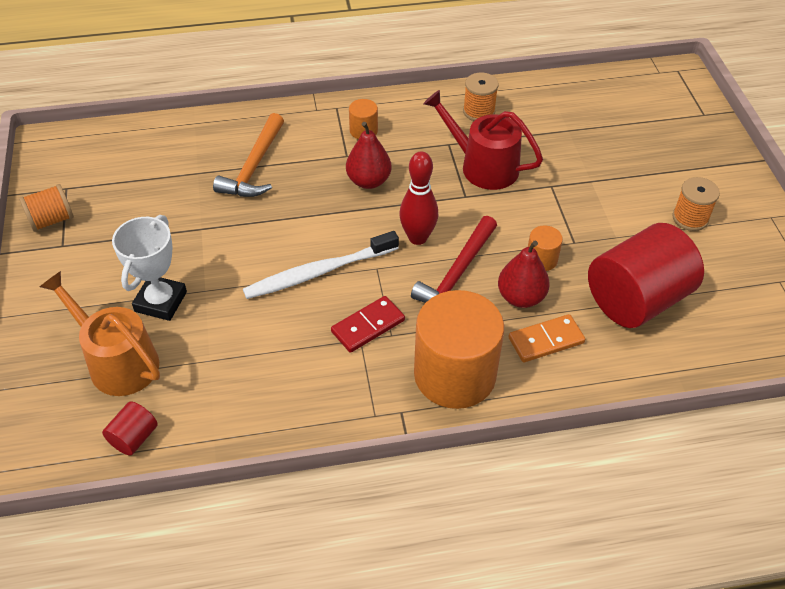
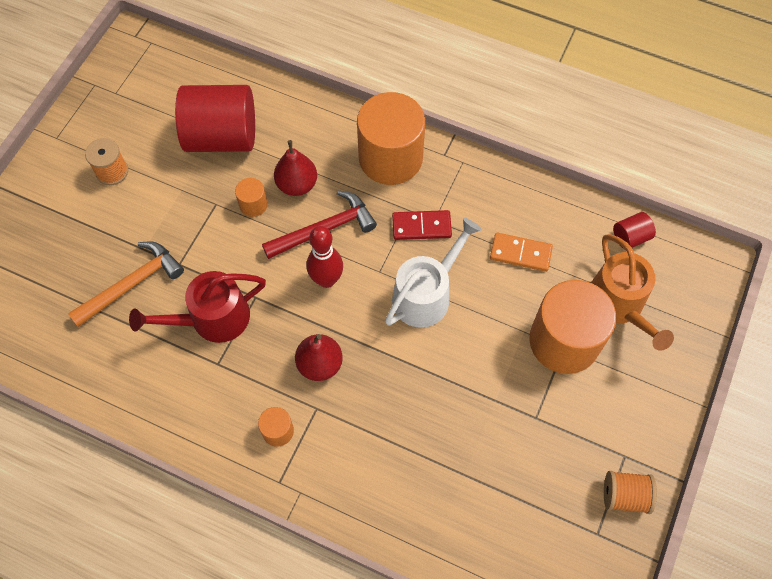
camera: 145 degrees left, 15 degrees up
white trophy [112,215,187,321] -> orange cylinder [529,280,616,374]
orange hammer [213,113,284,197] -> orange hammer moved to [68,242,184,327]
white toothbrush [243,231,399,299] -> white watering can [385,218,482,328]
red watering can [423,90,543,190] -> red watering can turned 90 degrees clockwise [129,271,266,343]
orange spool [463,73,499,121] -> none
orange domino [509,314,585,362] -> orange domino moved to [490,232,553,272]

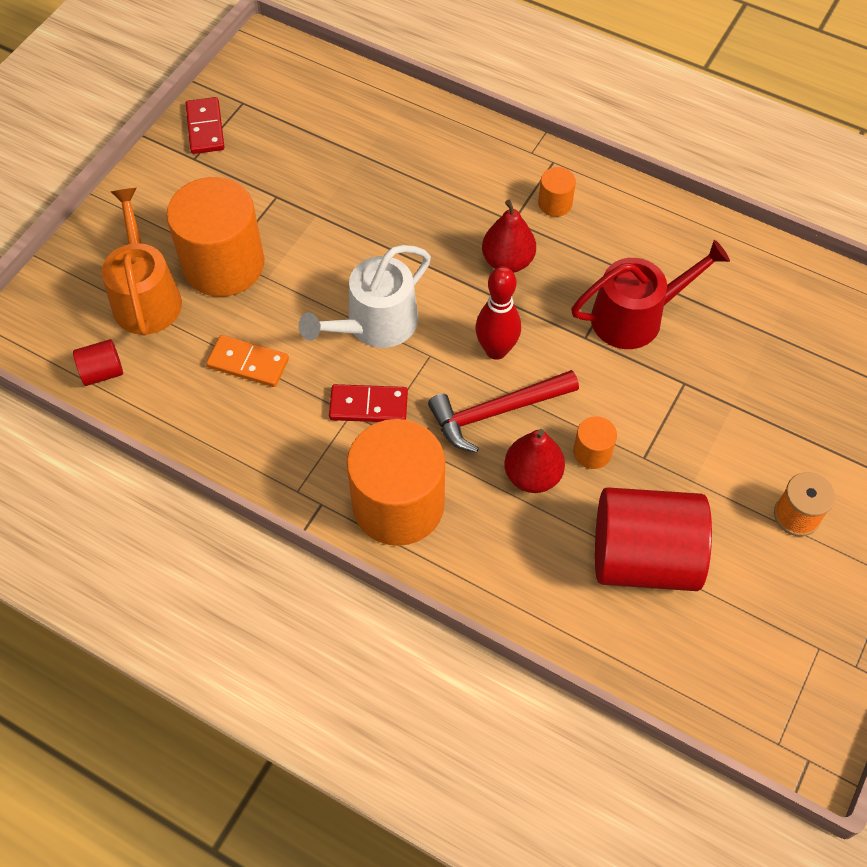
camera: 175 degrees left, 5 degrees down
orange hammer [68,242,184,327] -> none
orange spool [604,471,657,514] -> red domino [186,97,224,154]

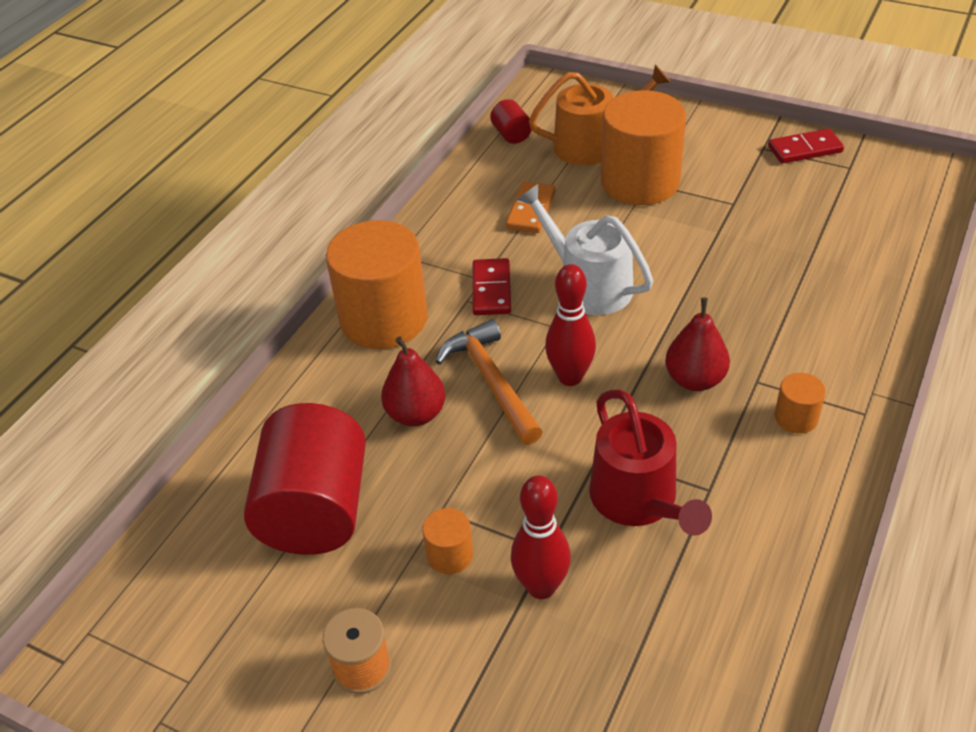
camera: 90 degrees right, 15 degrees down
red hammer [428,370,579,453] -> orange hammer [436,319,543,445]
orange cylinder [573,416,617,469] -> orange cylinder moved to [422,508,473,574]
none -> red bowling pin [511,475,571,599]

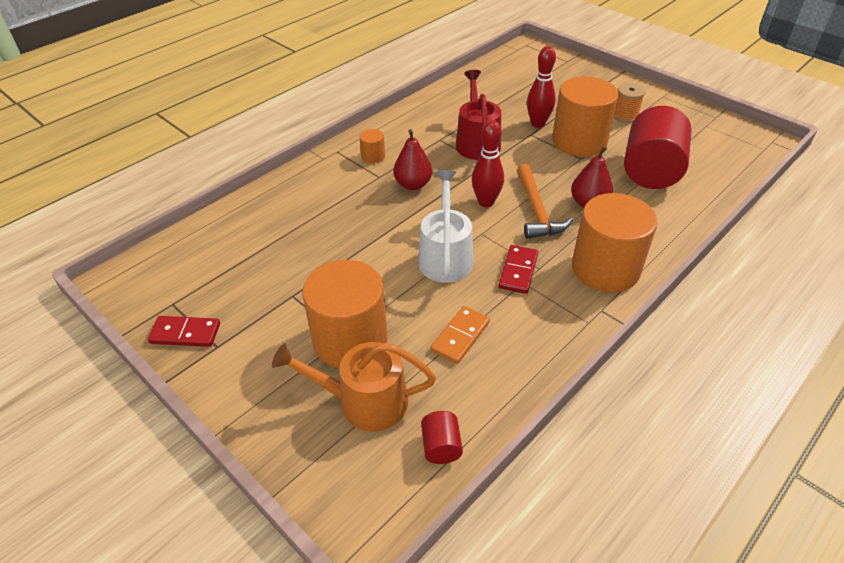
camera: 165 degrees left, 0 degrees up
orange cylinder [422,508,473,574] -> orange cylinder [552,76,619,157], size x2.32
white watering can [517,184,653,315] -> white watering can turned 150 degrees counterclockwise [418,170,473,283]

